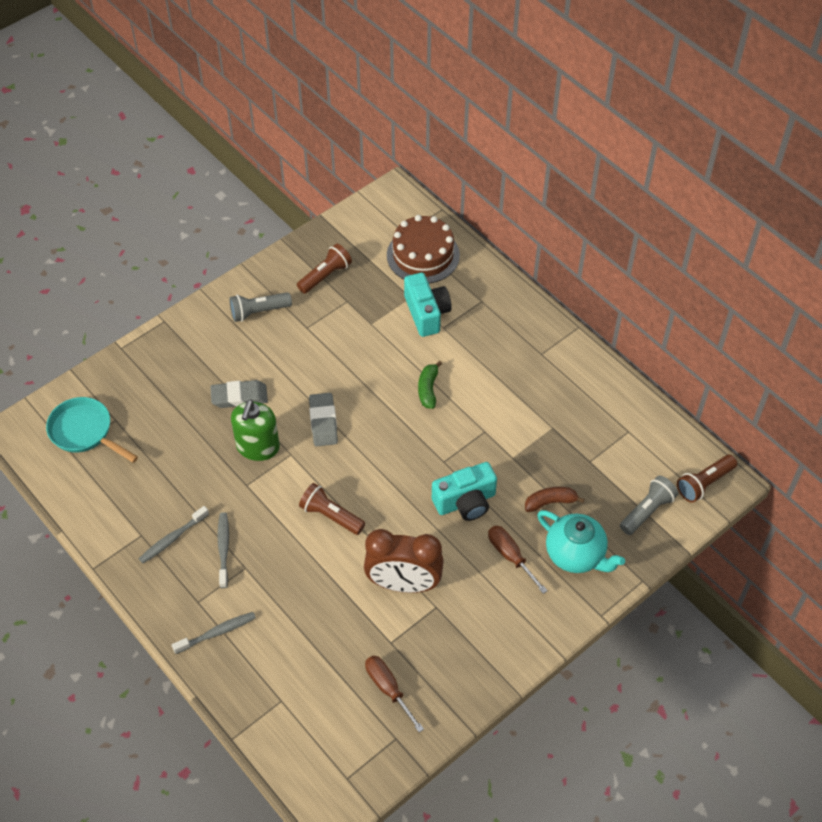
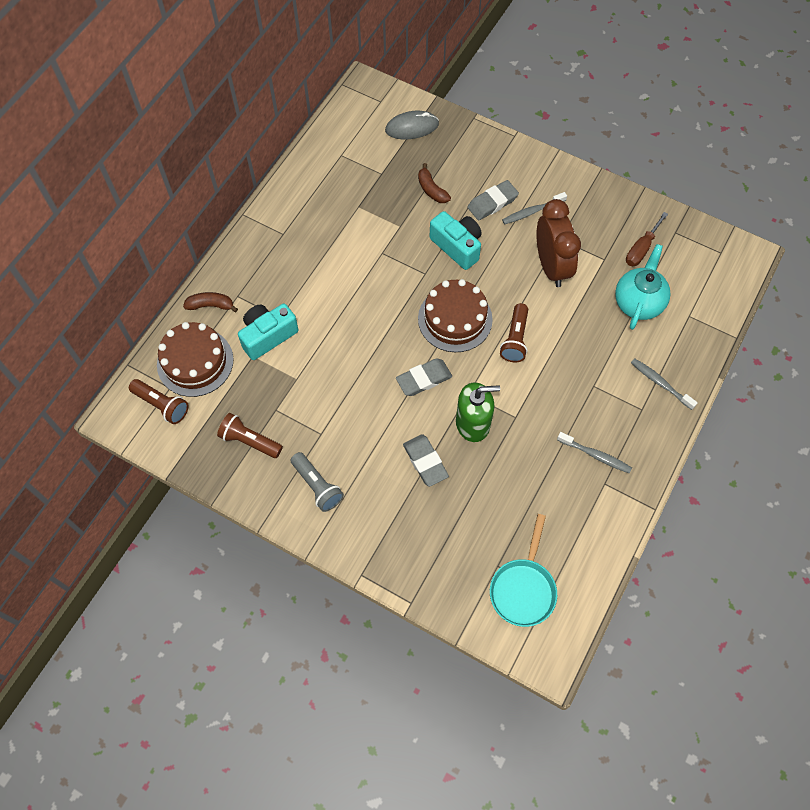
camera: 110 degrees left, 10 degrees up
grey toothbrush [217,512,229,588] -> grey toothbrush moved to [502,192,567,224]
green banana [418,361,442,409] -> none
brown screwdriver [488,526,548,594] -> grey eraser [467,180,519,221]
turquoise teapot [537,510,625,573] -> turquoise teapot moved to [615,244,670,330]
grey flashlight [620,475,678,535] -> grey mouse [385,111,439,139]
brown flashlight [677,455,737,503] -> brown flashlight moved to [129,379,189,424]
none -> brown banana [183,292,238,312]
none -> brown cake [418,279,493,352]

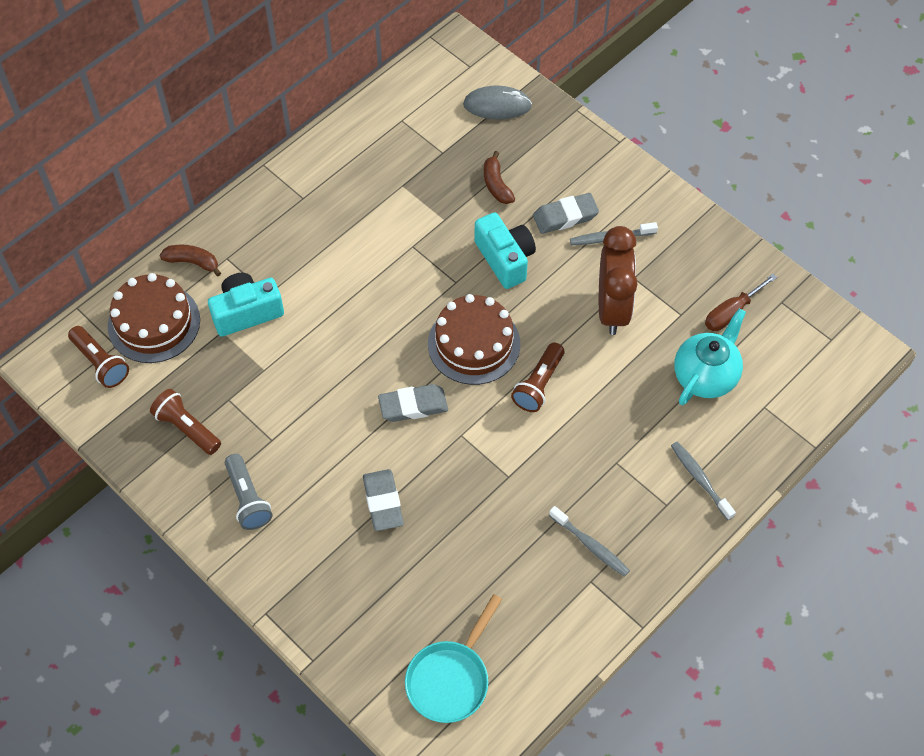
camera: 15 degrees right, 5 degrees down
green soap dispenser [456,383,500,442] -> none

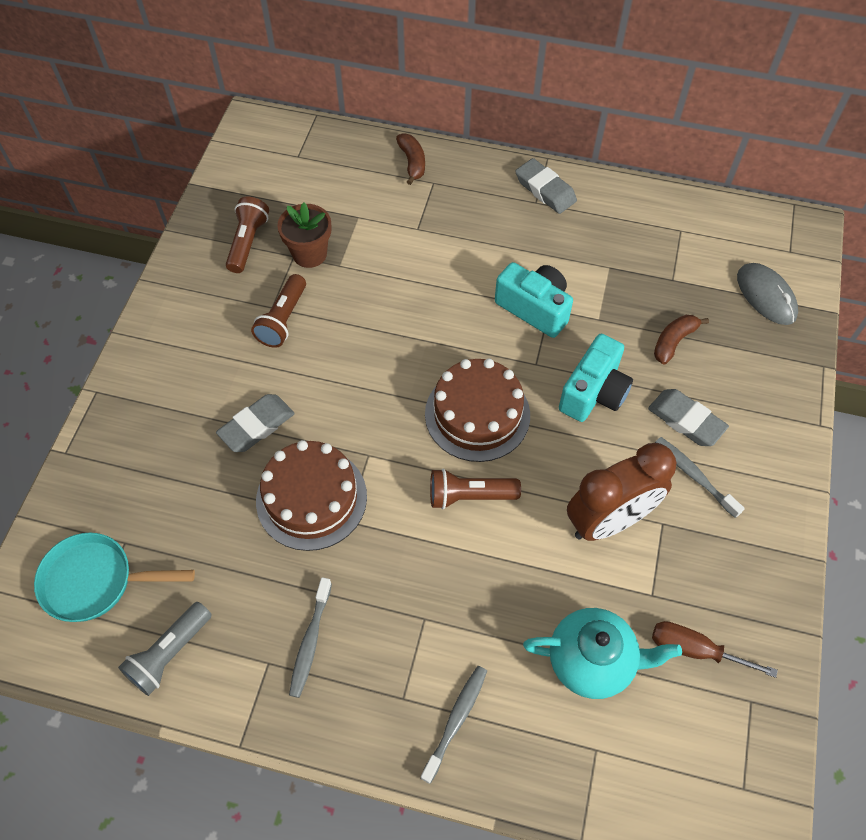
camera: 60 degrees right, 0 degrees up
brown flashlight [68,326,129,388] -> brown flashlight moved to [251,274,306,348]
brown cake [108,273,200,363] -> brown cake moved to [256,440,367,551]
turquoise camera [208,273,284,337] -> turquoise camera moved to [495,262,573,338]
grey flashlight [225,454,273,530] -> grey flashlight moved to [118,602,212,696]
grey eraser [378,384,448,422] -> grey eraser moved to [515,158,577,214]
none -> brown flower pot [277,203,332,268]

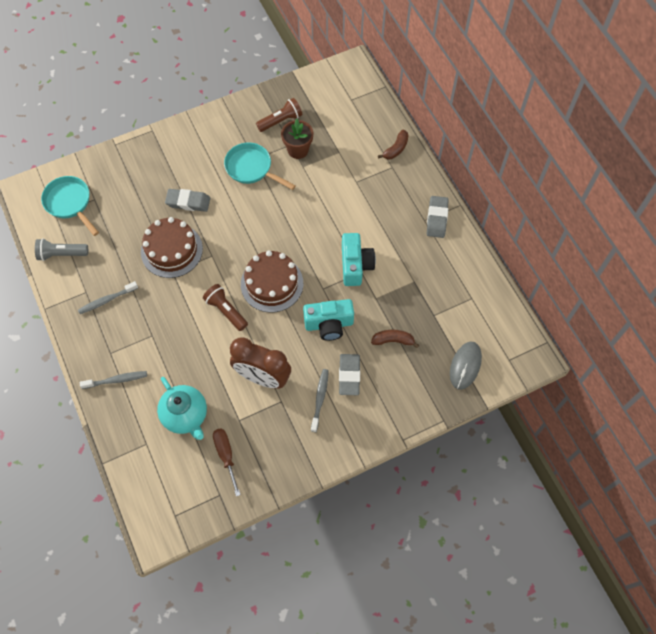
camera: 50 degrees right, 5 degrees up
brown flashlight [251,274,306,348] -> turquoise pan [224,143,296,190]

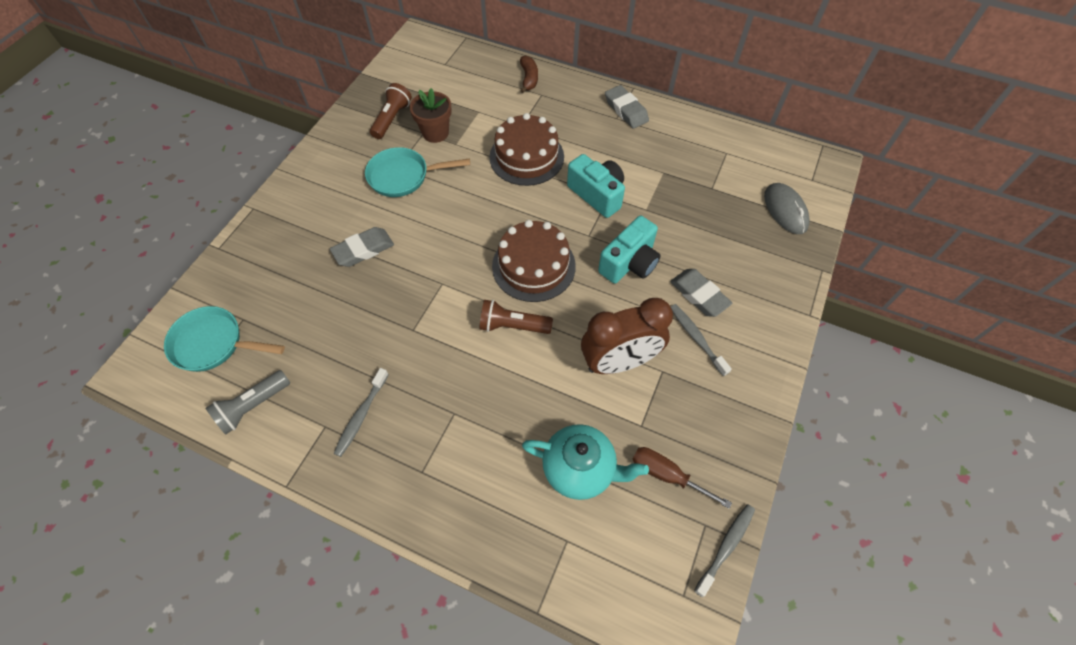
camera: 40 degrees left, 5 degrees down
grey toothbrush [80,371,147,389] -> grey toothbrush moved to [694,504,755,597]
brown cake [141,217,203,278] -> brown cake moved to [489,113,564,186]
brown banana [371,330,419,348] -> none

